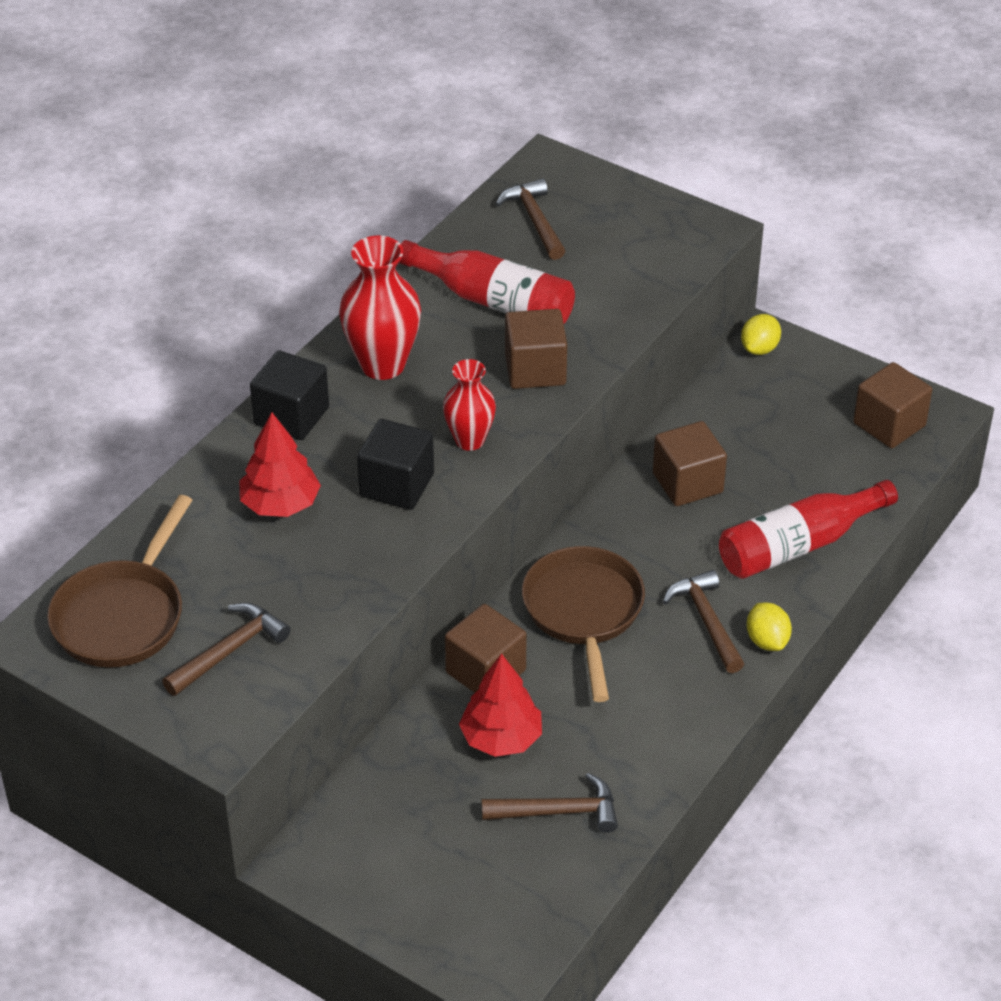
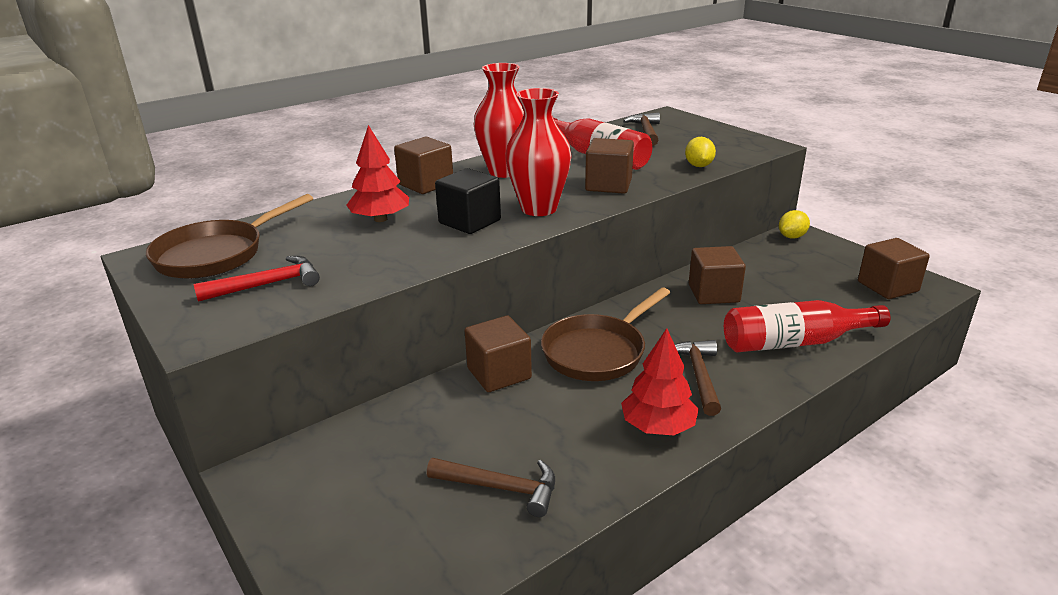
camera: 20 degrees right, 15 degrees down
brown hammer [162,603,291,696] -> red hammer [194,256,320,302]
black cube [250,350,329,440] -> brown cube [394,137,453,194]
red vase [443,359,496,451] -> red vase [505,88,572,216], size x1.59
red tree [459,654,542,757] -> red tree moved to [621,328,699,436]
brown pan [522,546,645,702] -> brown pan turned 150 degrees counterclockwise [541,288,670,381]
yellow lemon [746,603,792,651] -> yellow lemon moved to [685,137,716,167]

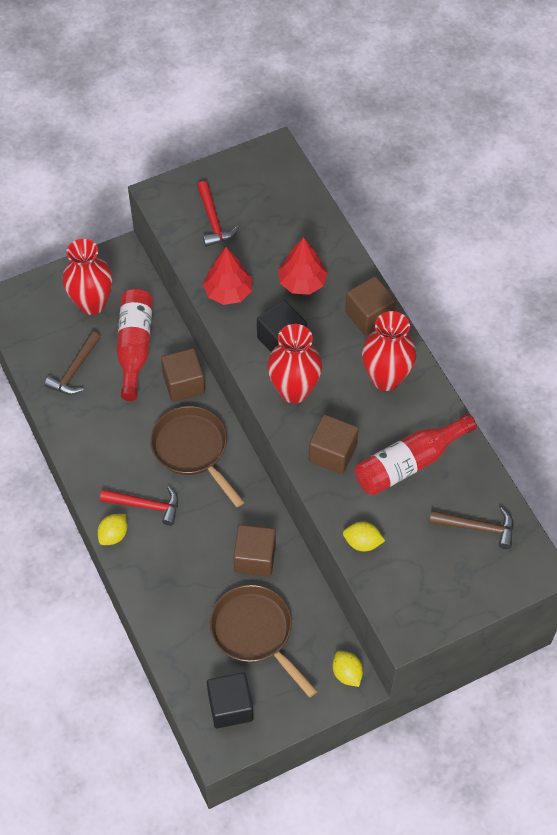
camera: 100 degrees right, 30 degrees up
brown pan [146,194,313,279] -> brown pan moved to [210,585,317,697]
red tree [621,328,699,436] -> red tree moved to [203,247,252,305]
brown hammer [675,340,721,416] -> red hammer [100,486,178,526]
red bottle [724,300,891,352] -> red bottle moved to [117,288,153,401]
brown cube [858,238,930,299] -> black cube [207,673,253,728]
none -> red vase [63,239,113,315]
none -> yellow lemon [97,514,127,545]

